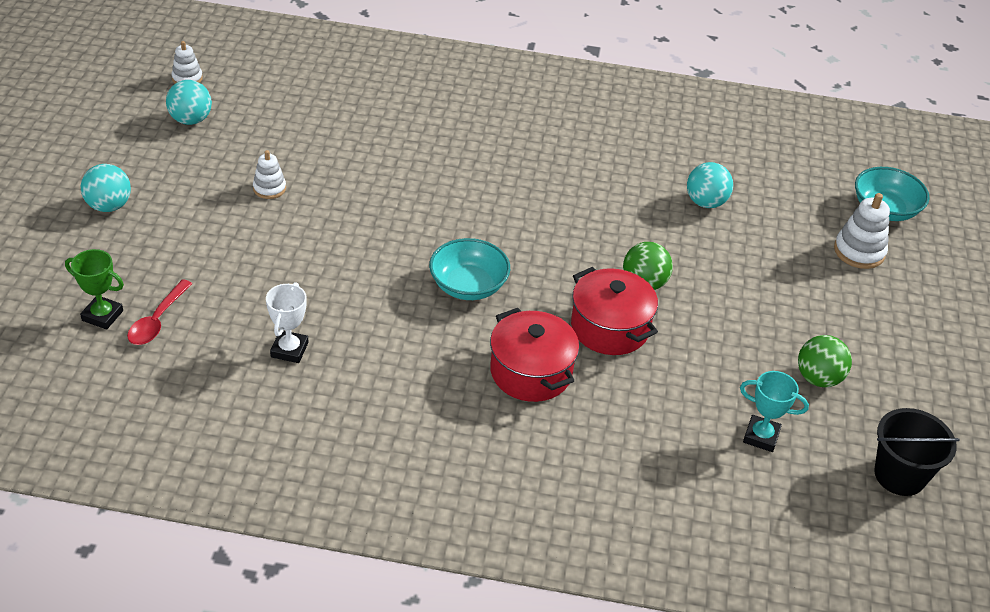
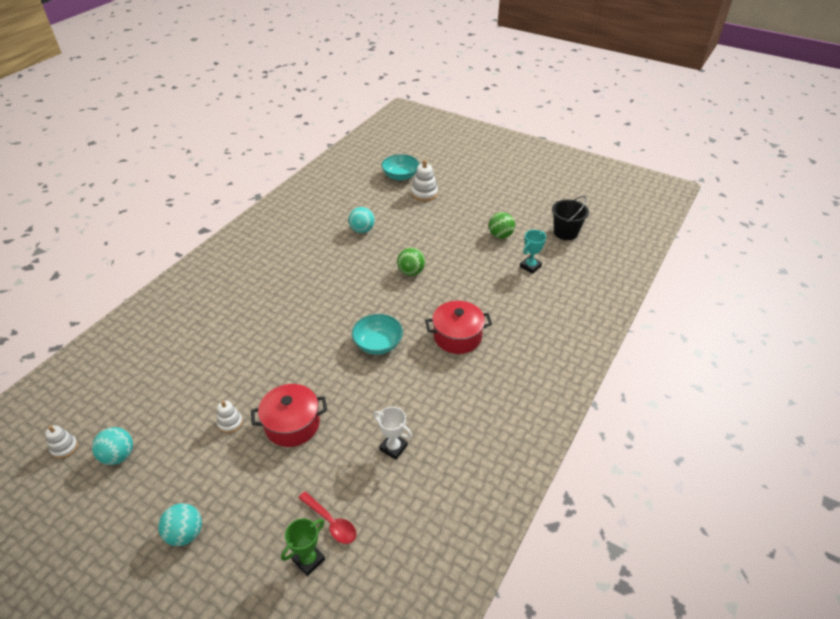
camera: 65 degrees left, 0 degrees up
red pot [571,267,658,355] -> red pot moved to [251,384,327,447]

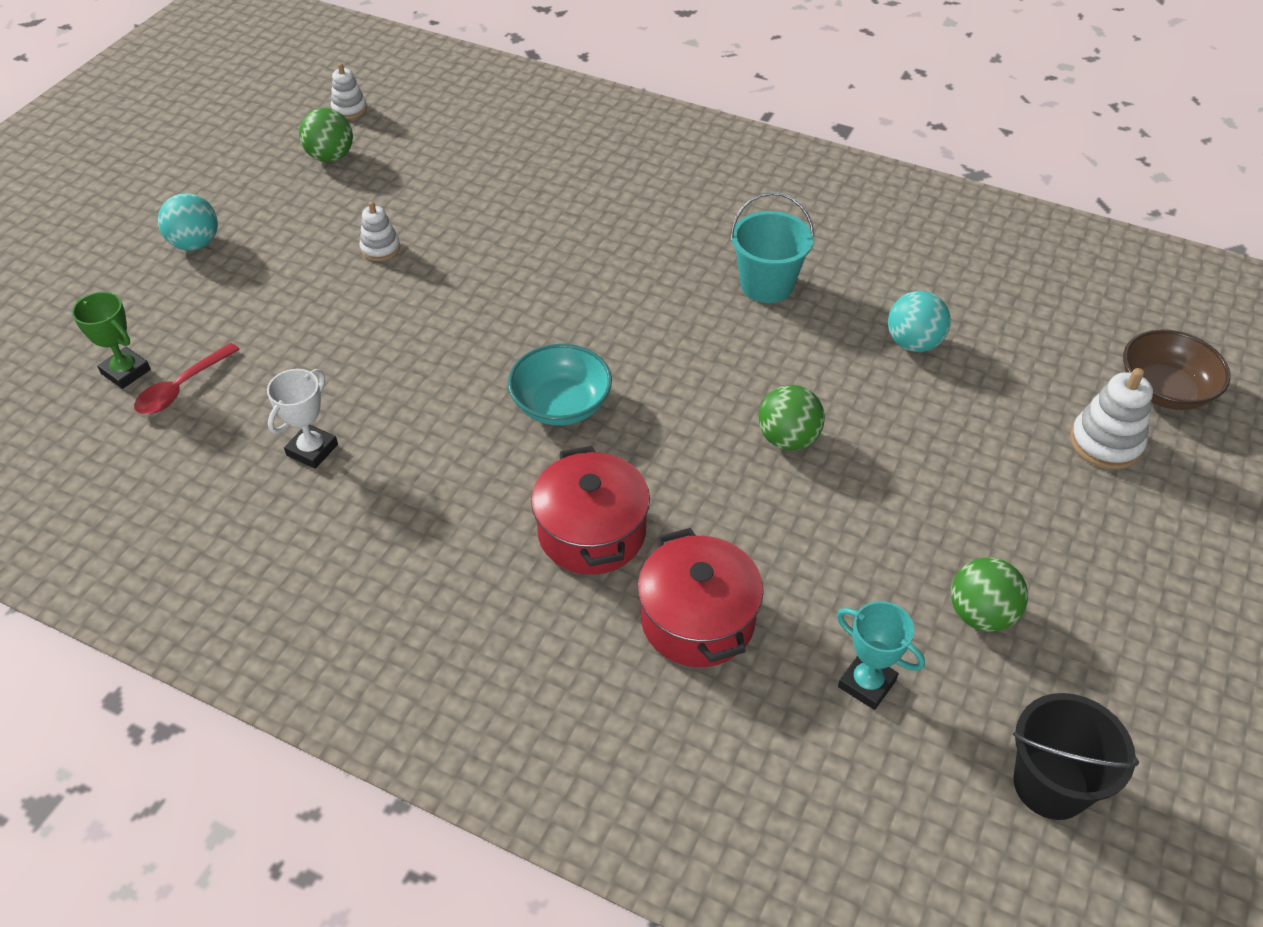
camera: 85 degrees right, 5 degrees up
turquoise ball [92,427,133,465] -> green ball [299,108,353,162]
red pot [251,384,327,447] -> red pot moved to [638,528,764,667]
turquoise bowl [381,154,420,180] -> brown bowl [1123,330,1231,410]
none -> turquoise bucket [730,192,815,303]

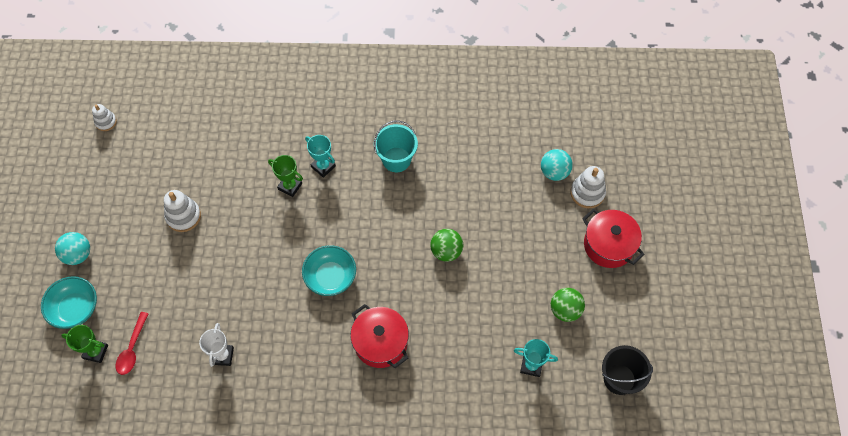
camera: 25 degrees left, 15 degrees up
green ball [299,108,353,162] -> none
white stacking toy [360,201,400,261] -> white stacking toy [164,190,201,232], size x1.55
red pot [638,528,764,667] -> red pot moved to [582,209,645,268]
turquoise ball [888,291,951,352] -> turquoise ball moved to [541,149,573,181]
brown bowl [1123,330,1231,410] -> none
none -> turquoise bowl [41,276,97,329]
none -> green trophy [268,155,303,197]
none -> turquoise trophy [305,135,336,178]

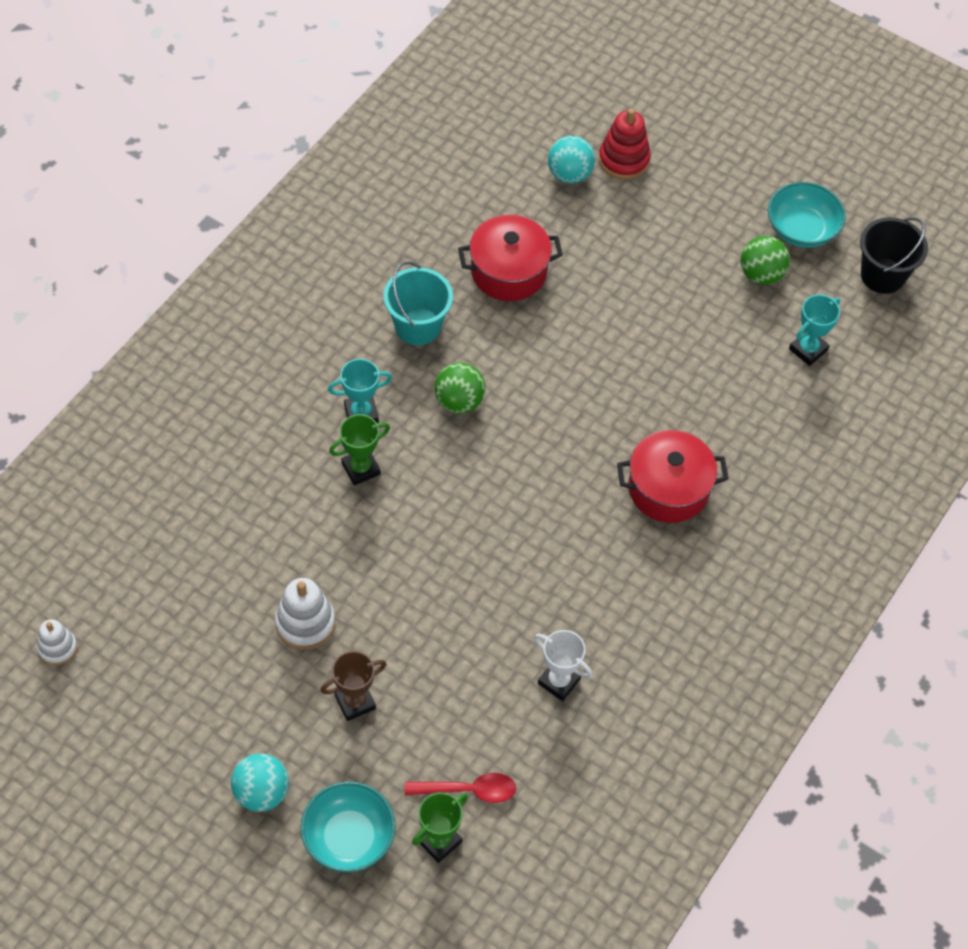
camera: 60 degrees left, 5 degrees down
red spoon [116,312,149,375] -> red spoon turned 45 degrees counterclockwise [405,773,516,803]
turquoise bowl [302,245,356,296] -> turquoise bowl moved to [768,182,846,248]
green ball [430,229,463,262] -> green ball moved to [434,363,486,414]
white stacking toy [570,166,606,208] -> red stacking toy [599,109,651,180]
red pot [582,209,645,268] -> red pot moved to [458,215,563,301]
none -> brown trophy [321,651,387,721]

